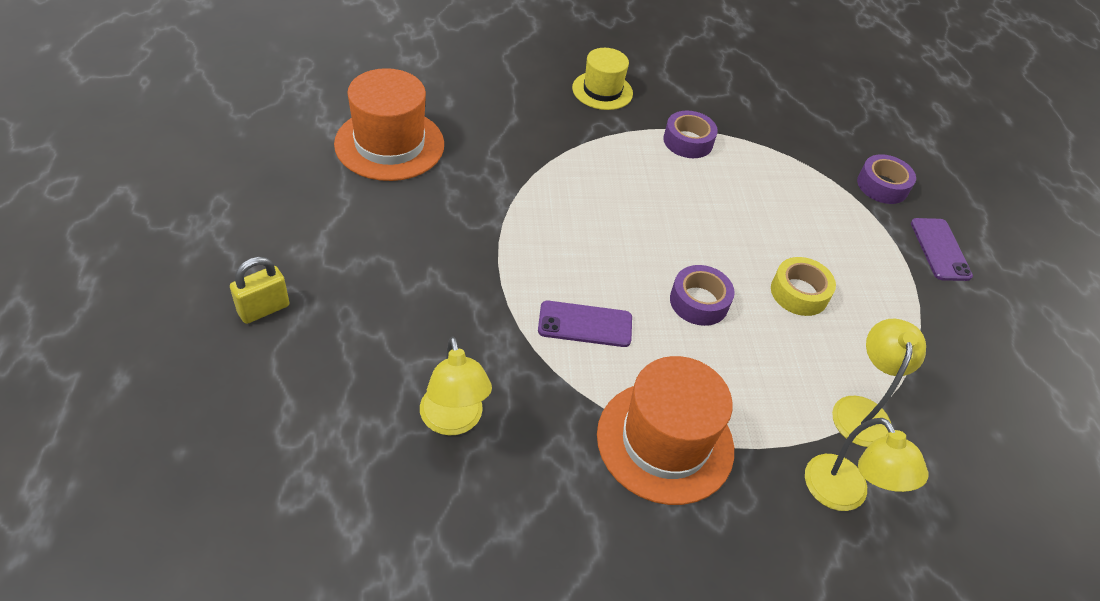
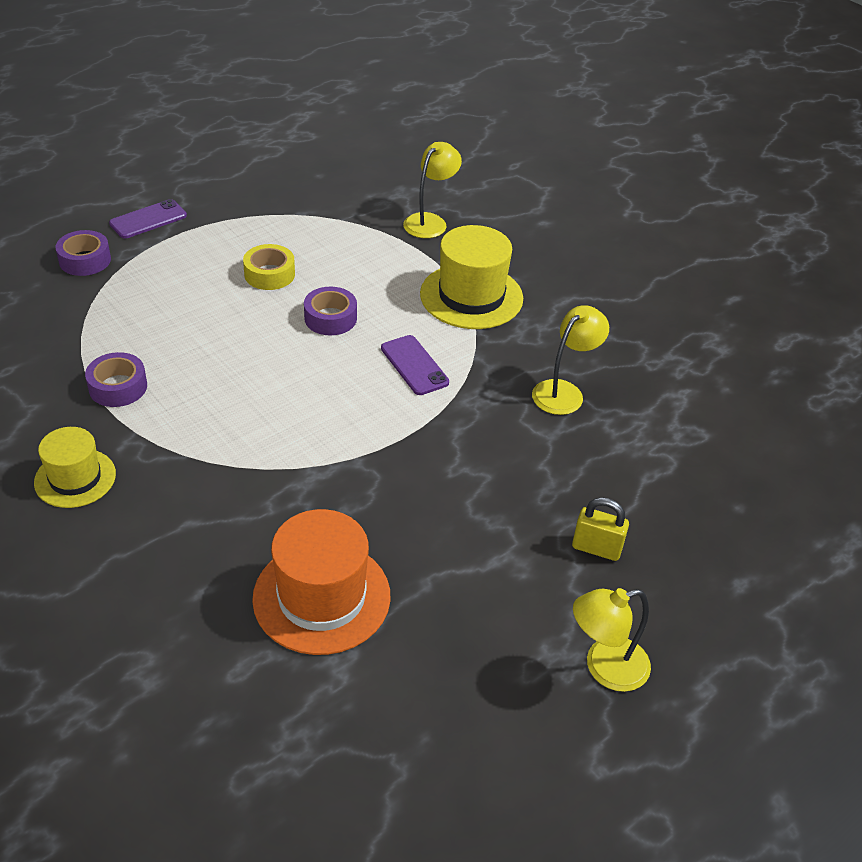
camera: 120 degrees left, 5 degrees down
orange hat [597,356,734,505] -> yellow hat [420,225,523,329]
yellow lamp [832,319,926,447] -> yellow lamp moved to [573,588,651,692]

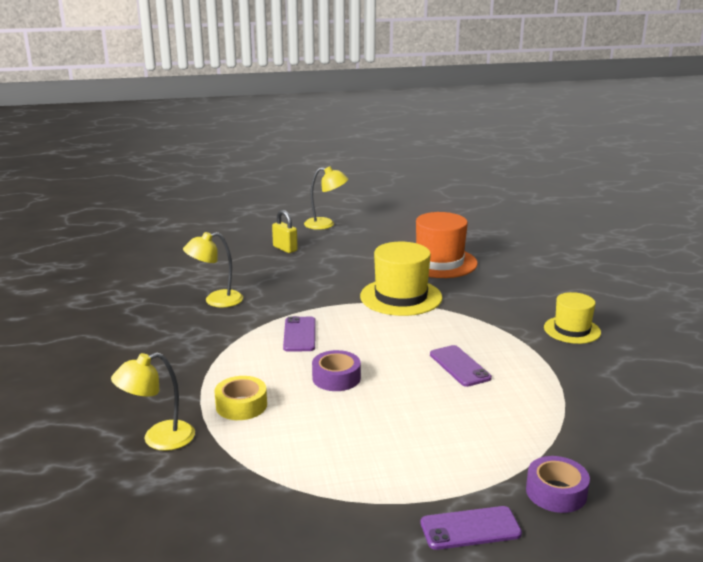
camera: 150 degrees left, 20 degrees down
purple tape [85,352,147,407] -> none
yellow tape [243,244,295,290] -> yellow tape moved to [214,376,267,420]
yellow hat [420,225,523,329] -> yellow hat moved to [360,242,442,316]
none -> purple phone [430,345,492,387]

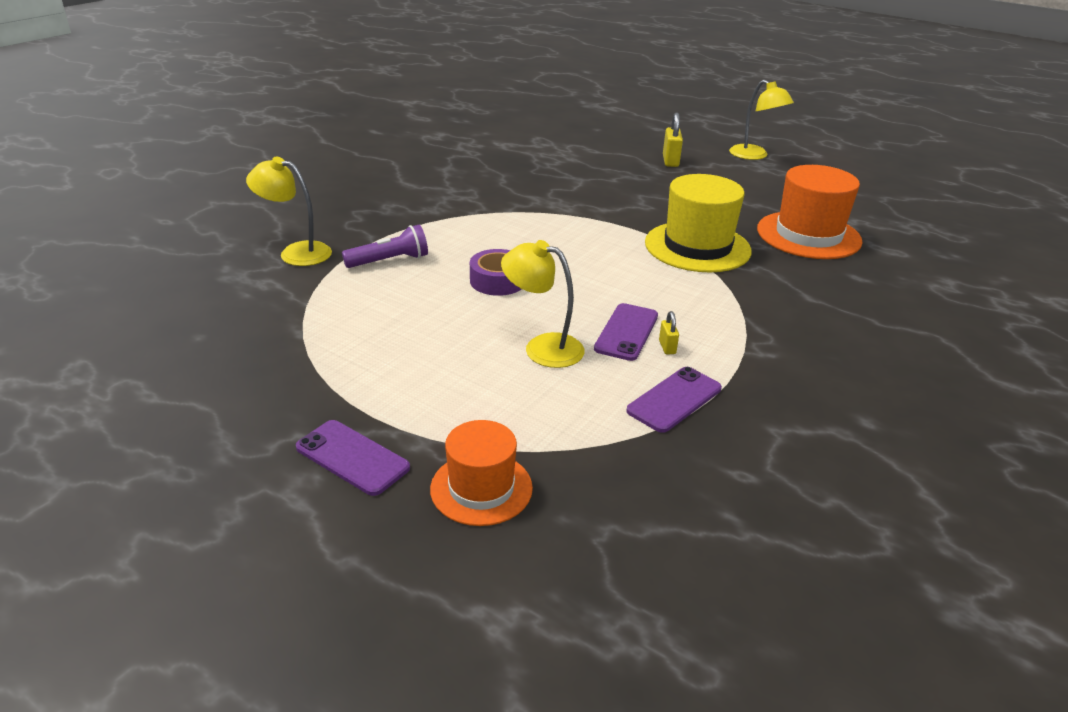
camera: 45 degrees right, 10 degrees up
yellow lamp [183,232,243,307] -> yellow lamp moved to [501,240,585,368]
yellow tape [214,376,267,420] -> purple flashlight [342,225,428,268]
purple phone [283,316,316,352] -> purple phone moved to [626,367,722,433]
purple tape [526,456,590,513] -> orange hat [430,420,533,526]
yellow hat [544,292,601,344] -> none
none -> yellow padlock [659,311,679,354]

